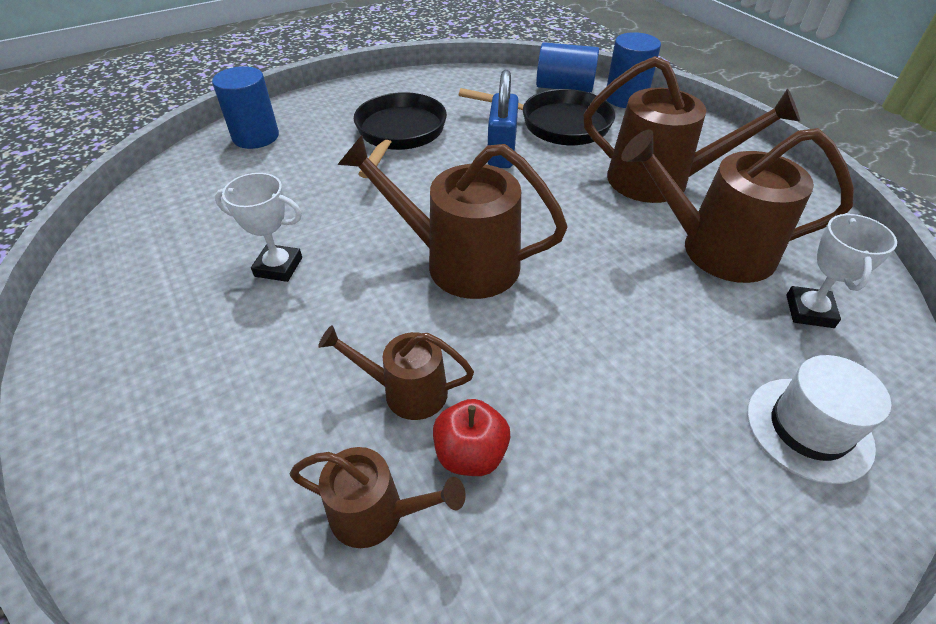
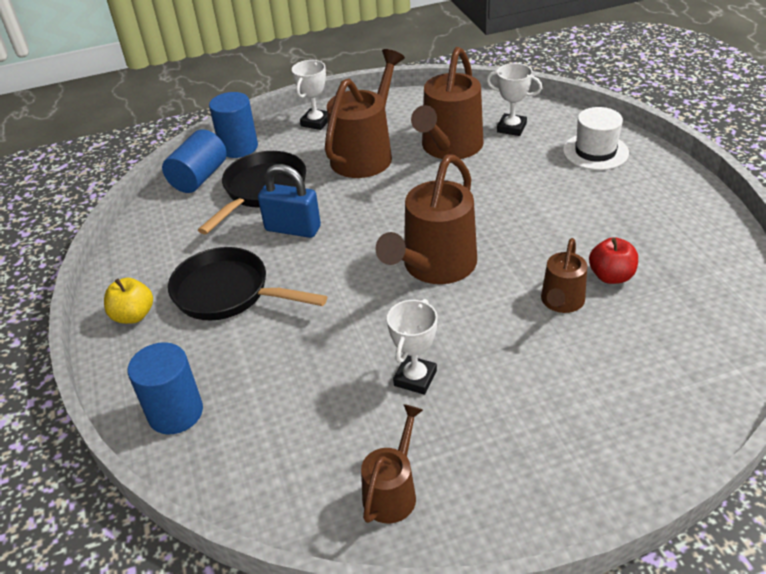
camera: 75 degrees left, 5 degrees down
brown watering can [290,447,466,548] -> brown watering can moved to [361,404,423,524]
none -> yellow apple [104,278,153,324]
none -> white trophy [292,60,328,130]

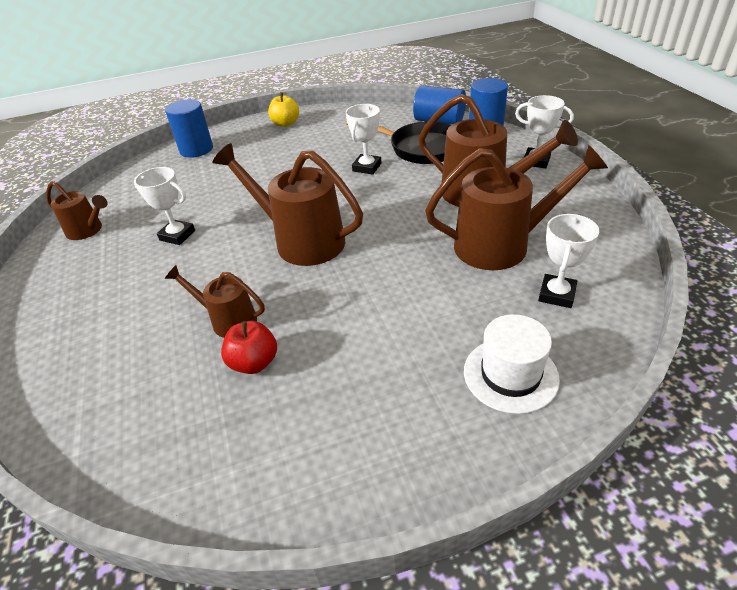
camera: 90 degrees right, 0 degrees up
black pan [168,247,327,320] -> none
blue padlock [258,164,321,238] -> white trophy [346,104,381,174]
brown watering can [411,47,484,159] -> brown watering can turned 150 degrees clockwise [425,145,608,270]

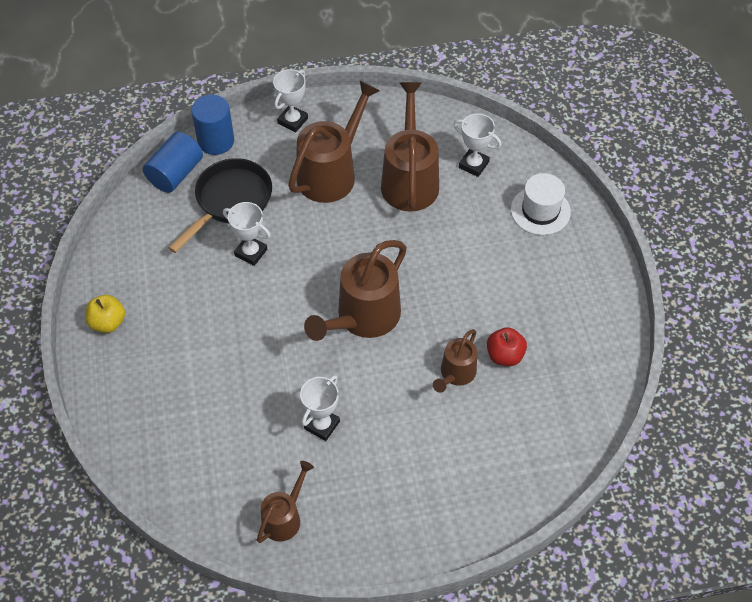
camera: 85 degrees left, 15 degrees up
blue cylinder [165,99,213,158] -> none

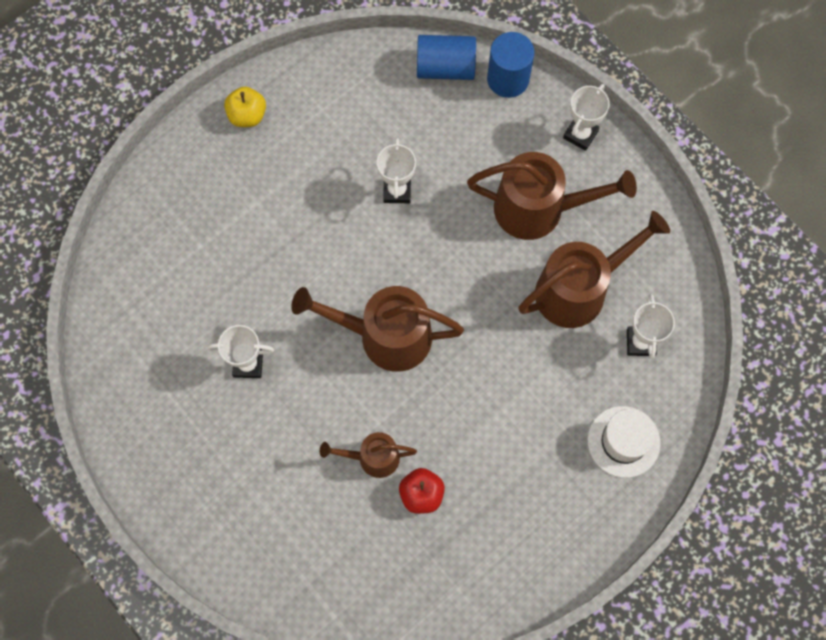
camera: 60 degrees right, 15 degrees up
black pan [168,158,272,253] -> none
brown watering can [257,461,314,543] -> none
white trophy [273,69,308,132] -> white trophy turned 60 degrees counterclockwise [563,84,610,151]

